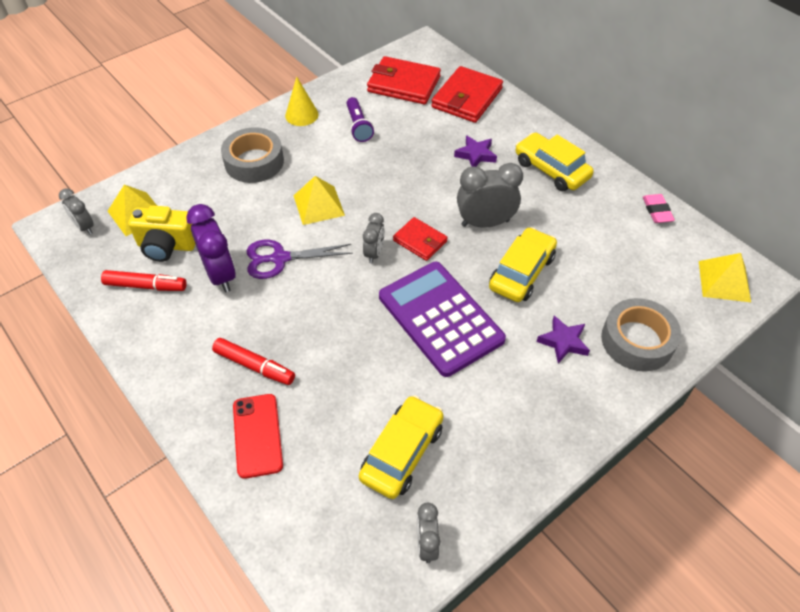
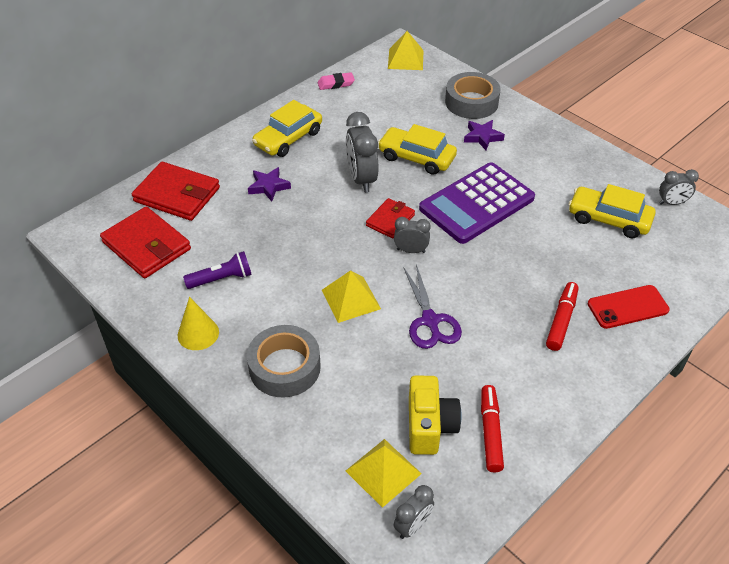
camera: 95 degrees left, 5 degrees down
purple clock [186,204,236,292] -> none
red wallet [367,56,441,104] -> red wallet turned 60 degrees counterclockwise [100,207,191,279]

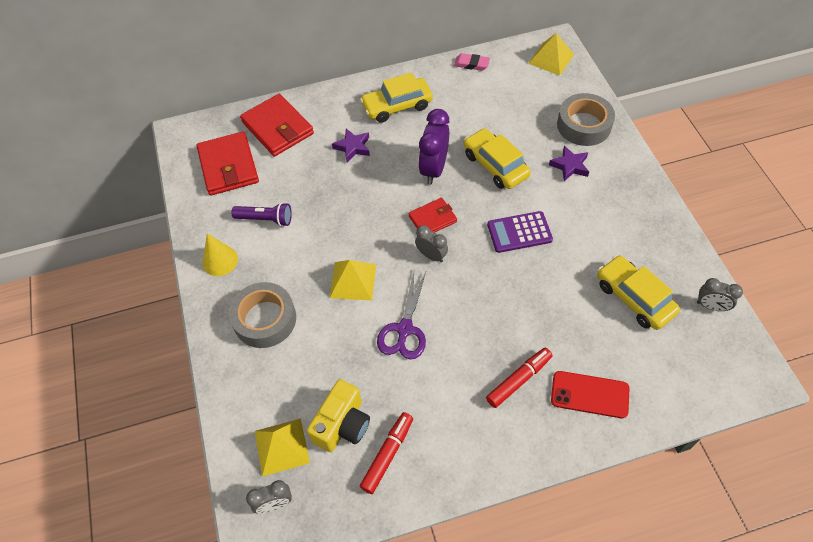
camera: 30 degrees right, 10 degrees up
grey clock [346,112,378,193] -> purple clock [418,109,449,185]
purple calculator [419,162,535,244] -> purple calculator [487,211,553,253], size x0.58

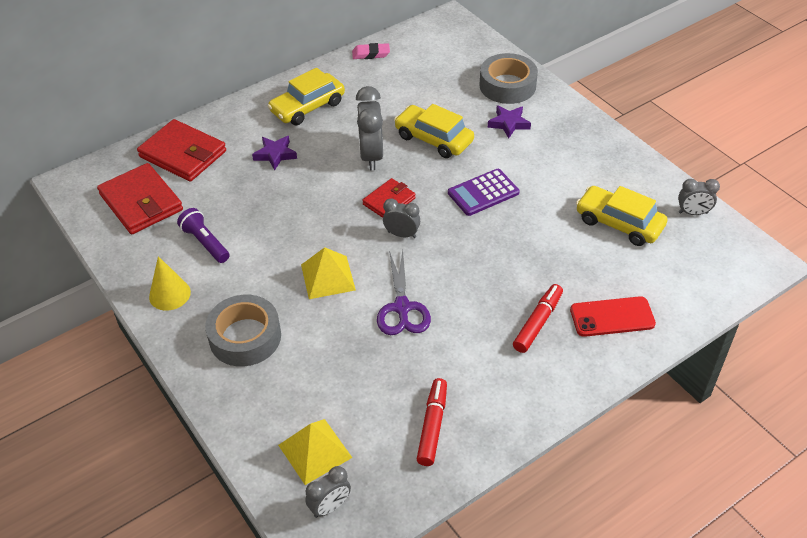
camera: 20 degrees left, 10 degrees down
purple flashlight [231,202,292,227] -> purple flashlight turned 120 degrees counterclockwise [177,208,230,263]
yellow camera [307,379,370,452] -> none
purple clock [418,109,449,185] -> grey clock [356,86,383,170]
yellow pyramid [528,33,574,76] -> none

